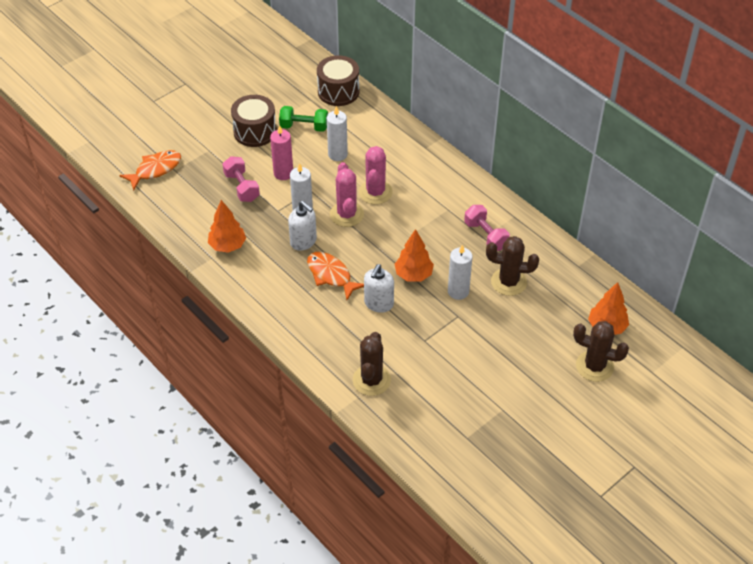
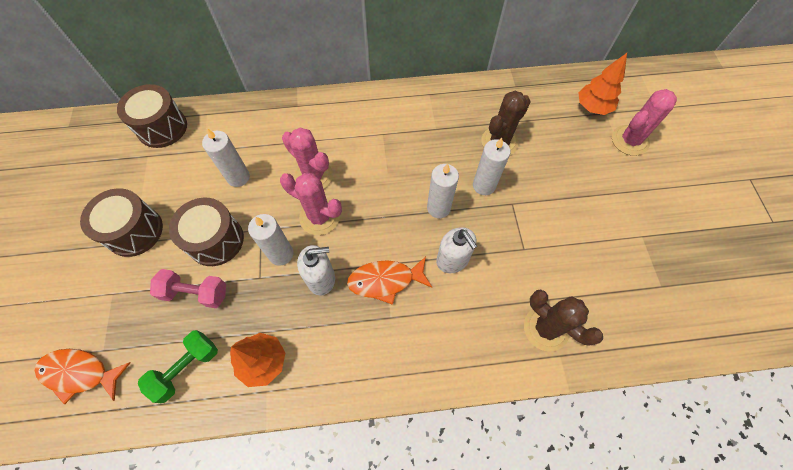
camera: 55 degrees left, 15 degrees up
orange fish [119,150,181,191] -> orange fish turned 75 degrees counterclockwise [35,349,131,404]
pink candle [270,125,293,180] -> brown drum [169,198,244,266]
green dumbbell [279,106,328,132] -> green dumbbell moved to [138,330,218,403]
orange tree [395,229,434,282] -> white candle [427,163,459,218]
pink dumbbell [464,205,510,251] -> none
brown cactus [573,321,629,382] -> pink cactus [612,89,677,156]

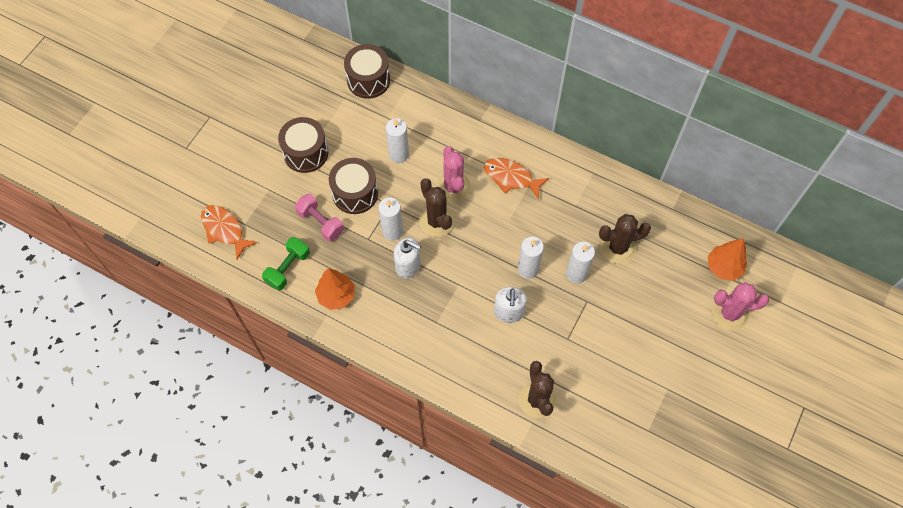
camera: 35 degrees right, 0 degrees up
green dumbbell [138,330,218,403] -> green dumbbell turned 45 degrees counterclockwise [262,237,310,291]
pink cactus [280,173,342,235] -> brown cactus [419,178,454,237]
orange fish [347,257,432,305] -> orange fish moved to [484,158,549,200]

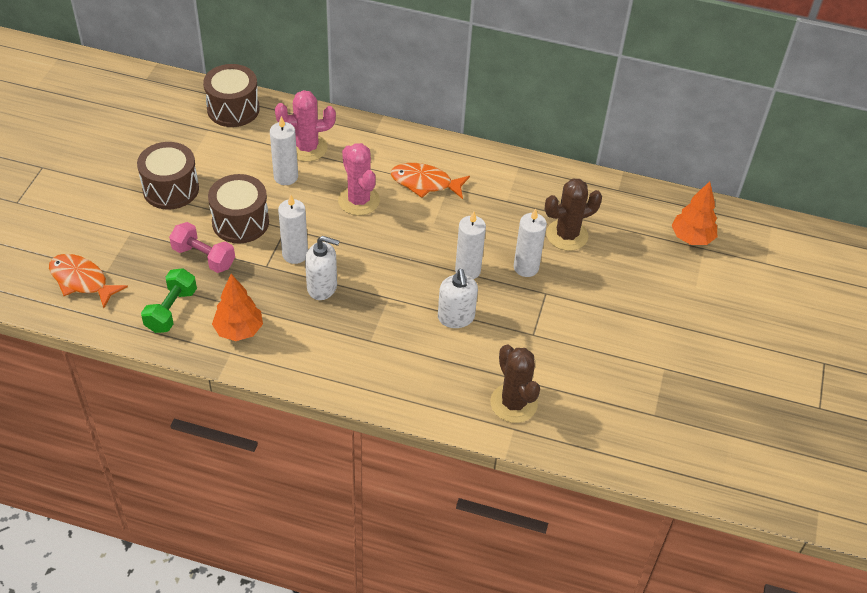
camera: 15 degrees left, 15 degrees down
brown cactus [419,178,454,237] -> none
pink cactus [712,282,769,331] -> pink cactus moved to [275,90,336,162]

